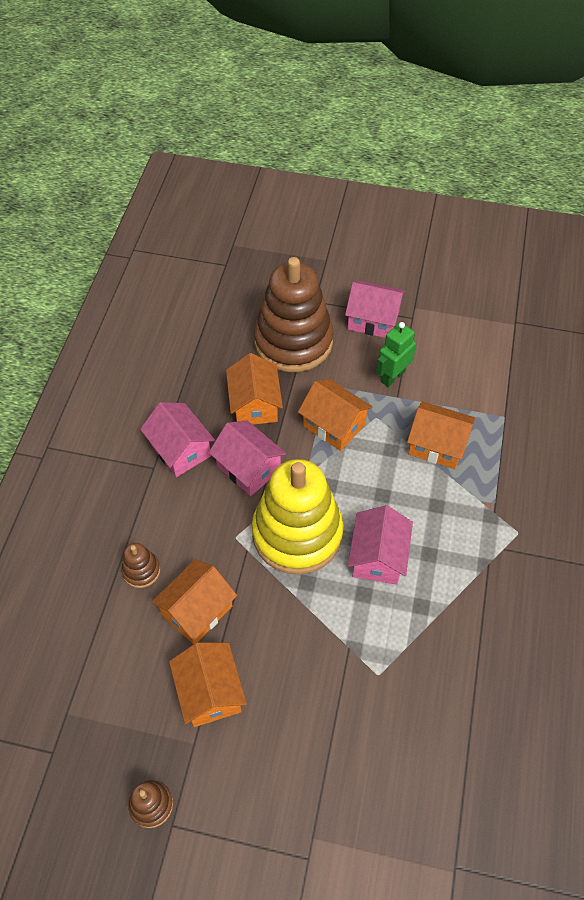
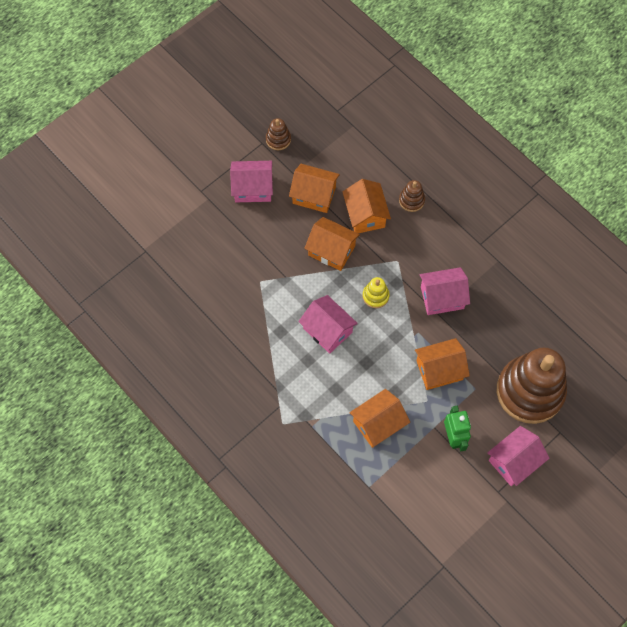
camera: 125 degrees right, 10 degrees up
pink house [140,402,215,477] -> pink house moved to [230,161,273,202]
orange house [226,353,283,425] -> orange house moved to [304,217,360,271]
yellow stacking toy [252,459,344,575] -> yellow stacking toy [362,277,390,308], size x0.41

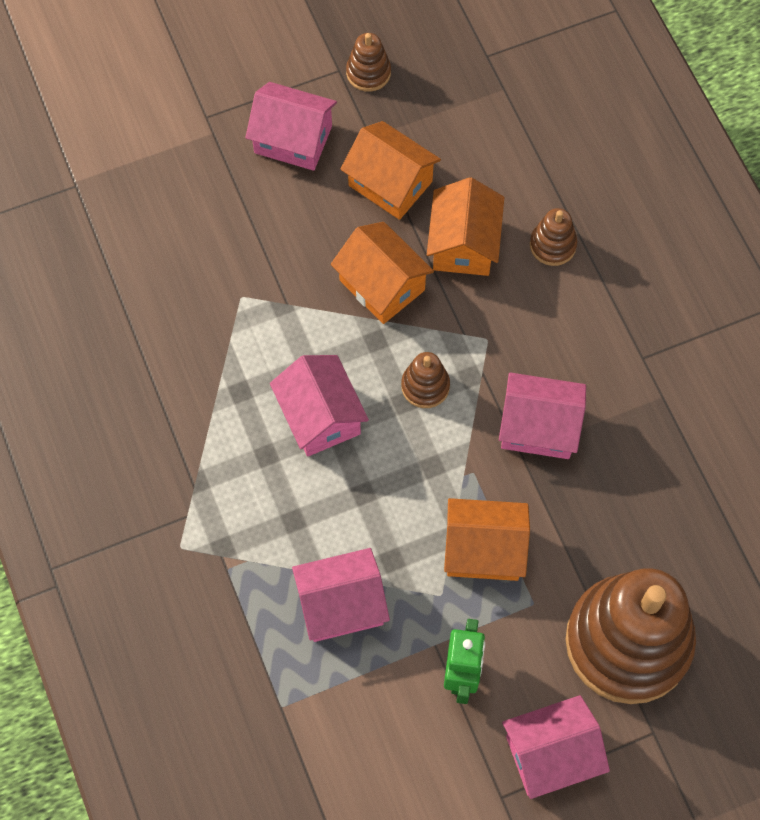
camera: 20 degrees right, 0 degrees up
orange house [350,389,410,448] -> pink house [292,548,390,642]
yellow stacking toy [362,277,390,308] -> brown stacking toy [401,352,450,408]

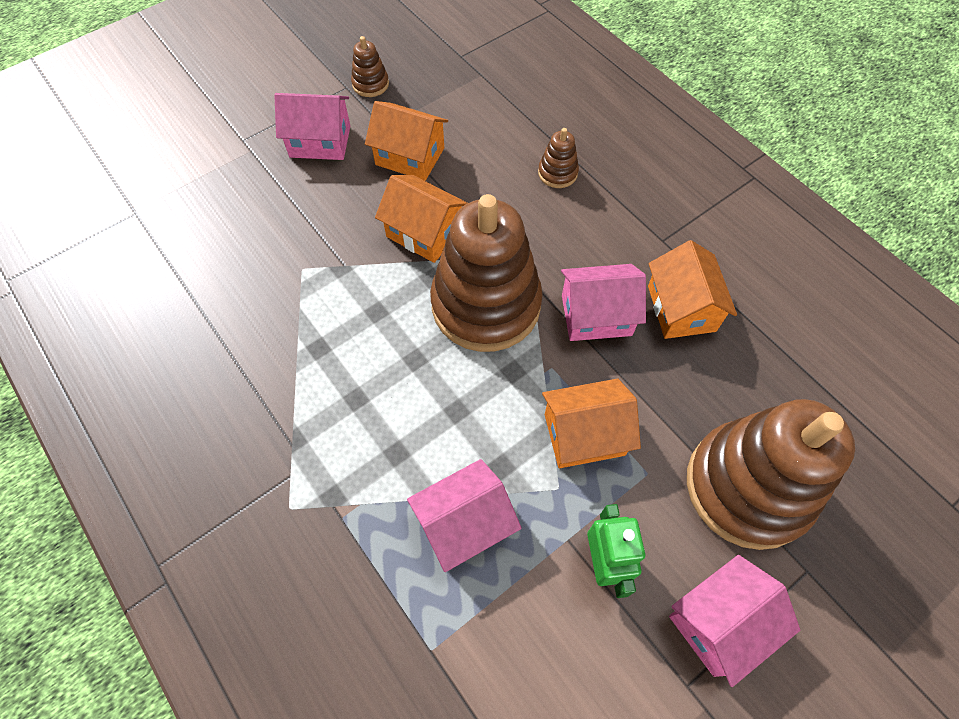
camera: 15 degrees left, 5 degrees down
pink house [270,355,369,457] -> none
brown stacking toy [401,352,450,408] -> brown stacking toy [430,194,543,352], size x2.45
orange house [427,177,504,276] -> orange house moved to [648,240,737,339]

